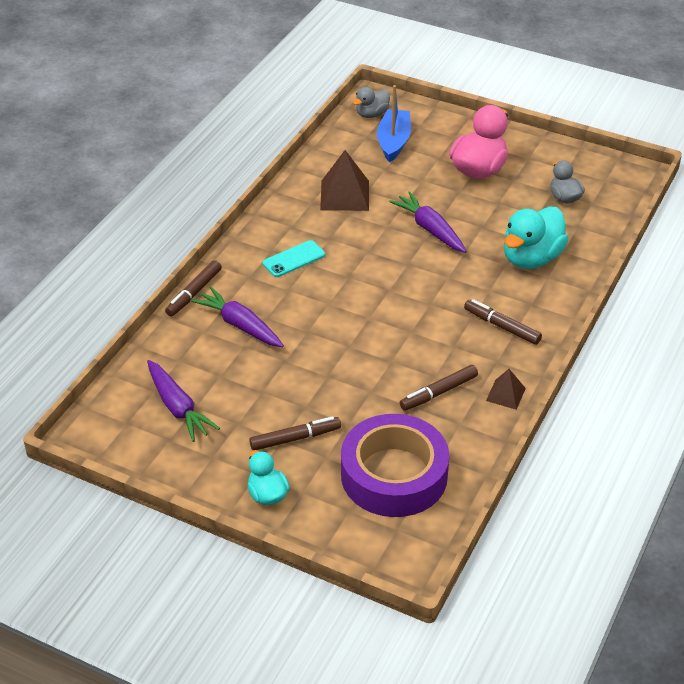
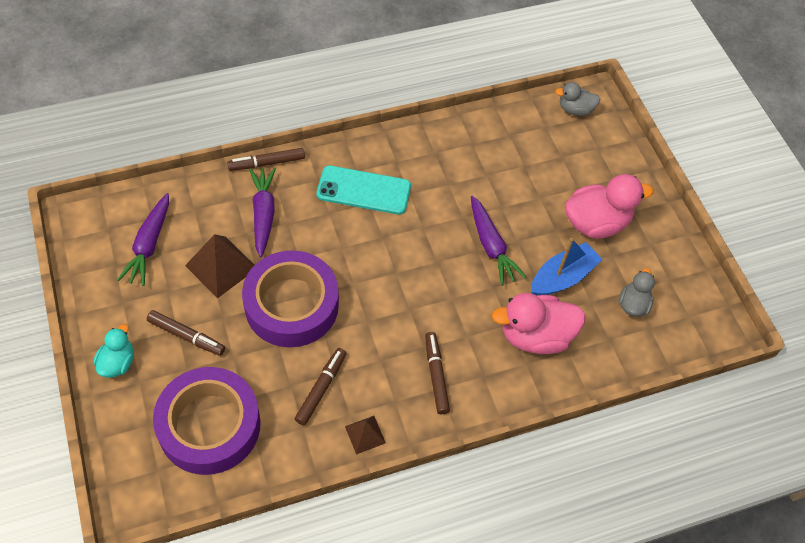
camera: 40 degrees right, 15 degrees up
turquoise phone [262,240,325,277] -> turquoise phone [317,165,411,215], size x1.56
brown pyramid [320,150,369,211] -> brown pyramid moved to [185,234,254,299]
blue boat [377,85,411,162] -> blue boat moved to [531,238,603,296]
purple carrot [389,191,467,253] -> purple carrot turned 150 degrees clockwise [471,196,526,286]
brown marker [400,365,478,411] -> brown marker turned 105 degrees clockwise [295,348,346,425]
turquoise duck [504,207,568,269] -> pink duck [492,293,586,354]
none -> purple tape [242,250,339,347]

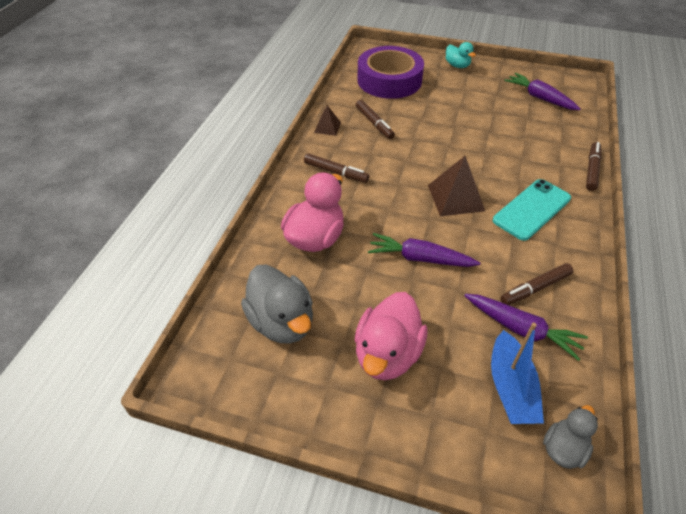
camera: 130 degrees right, 10 degrees down
brown marker [147,310,225,356] -> brown marker moved to [500,263,573,305]
brown pyramid [185,234,254,299] -> brown pyramid moved to [428,156,485,216]
purple tape [242,250,339,347] -> none
purple carrot [249,167,276,258] -> purple carrot moved to [464,294,588,361]
blue boat [531,238,603,296] -> blue boat moved to [491,323,544,424]
grey duck [618,268,655,317] -> grey duck [241,264,313,344], size x1.76

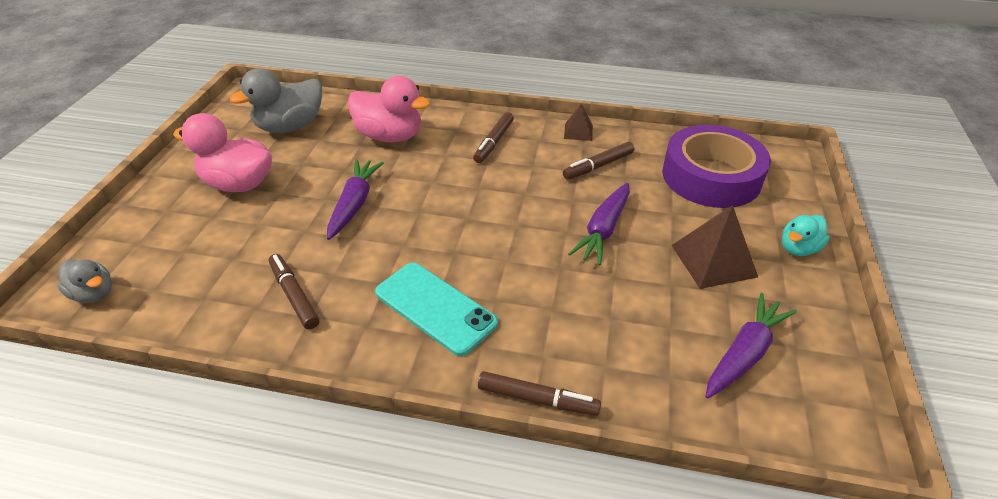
camera: 85 degrees right, 5 degrees down
brown pyramid [428,156,485,216] -> brown pyramid moved to [671,205,758,289]
purple carrot [464,294,588,361] -> purple carrot moved to [568,183,630,265]
blue boat [491,323,544,424] -> none

